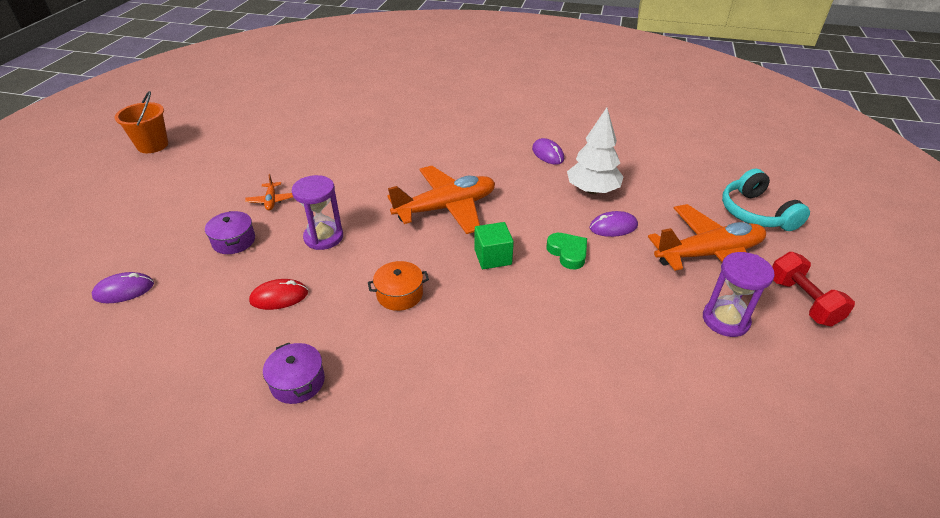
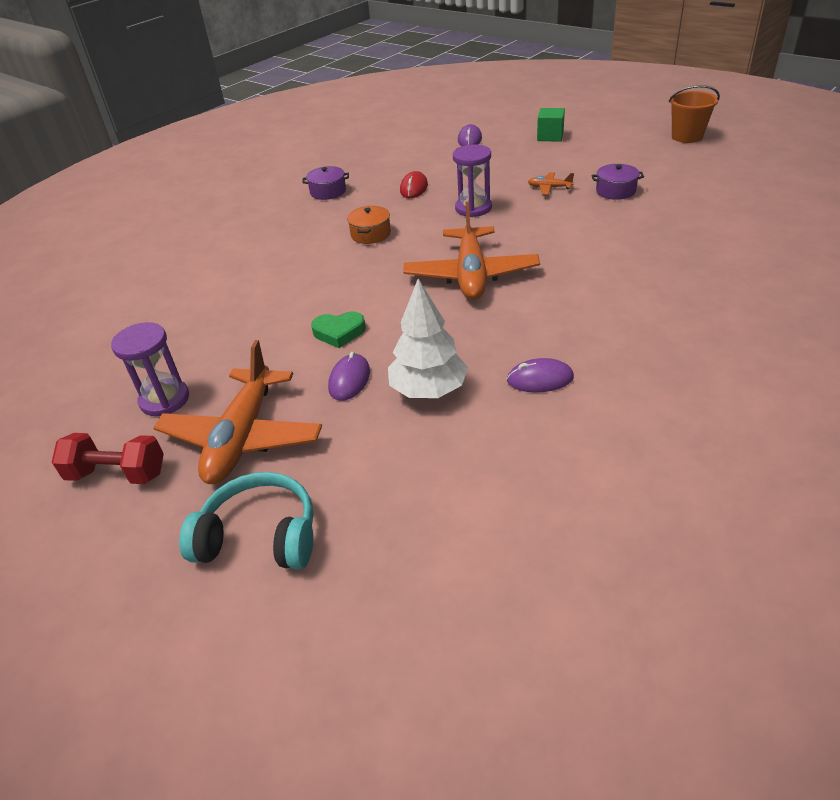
camera: 120 degrees right, 0 degrees up
purple pot [205,211,255,254] -> purple pot moved to [592,164,644,200]
green cube [474,222,514,269] -> green cube moved to [537,108,565,141]

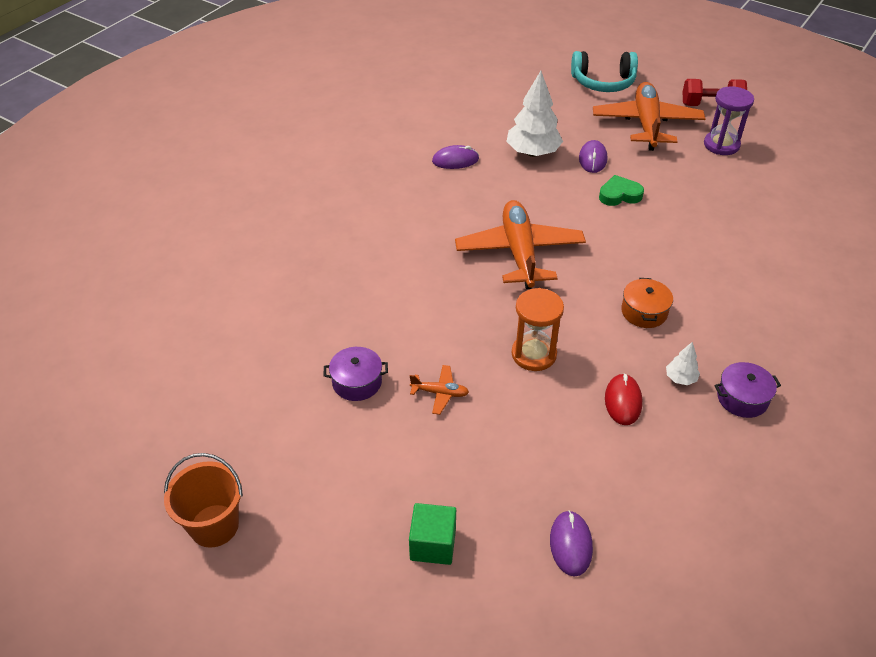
camera: 170 degrees right, 5 degrees up
purple hourglass [453,144,492,217] -> orange hourglass [511,288,564,371]
none -> white tree [666,342,700,385]

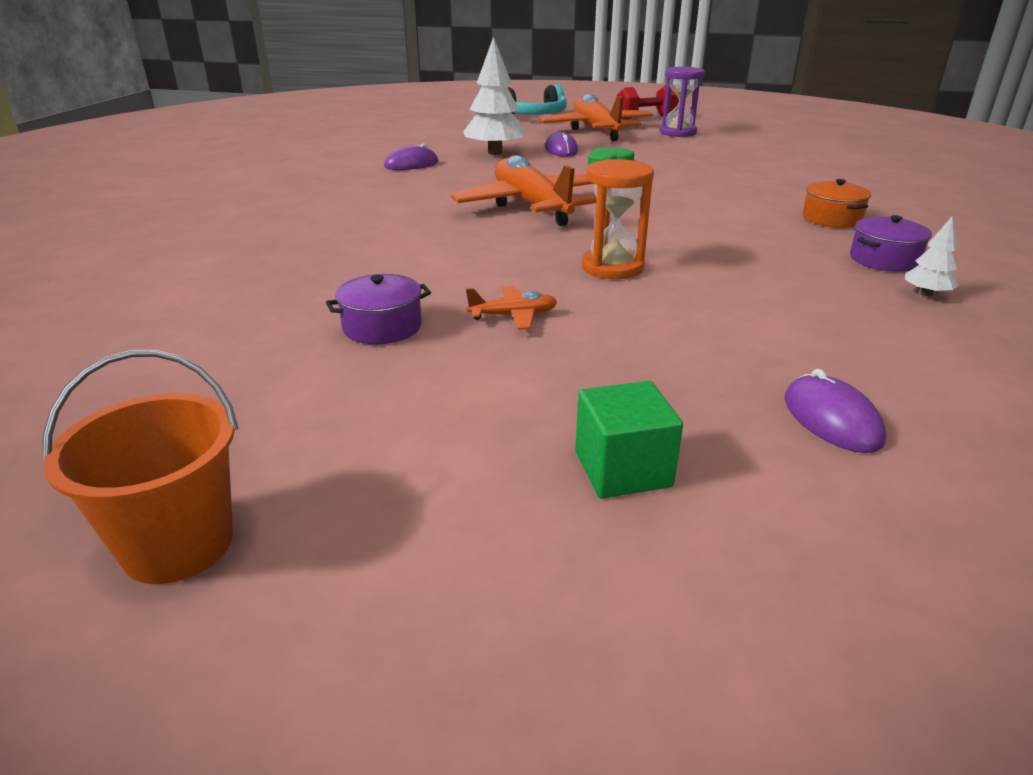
camera: 20 degrees left, 15 degrees down
red mouse [605,373,642,425] -> none
orange pot [621,278,673,328] -> orange pot moved to [802,179,871,228]
white tree [666,342,700,385] -> white tree moved to [905,216,959,297]

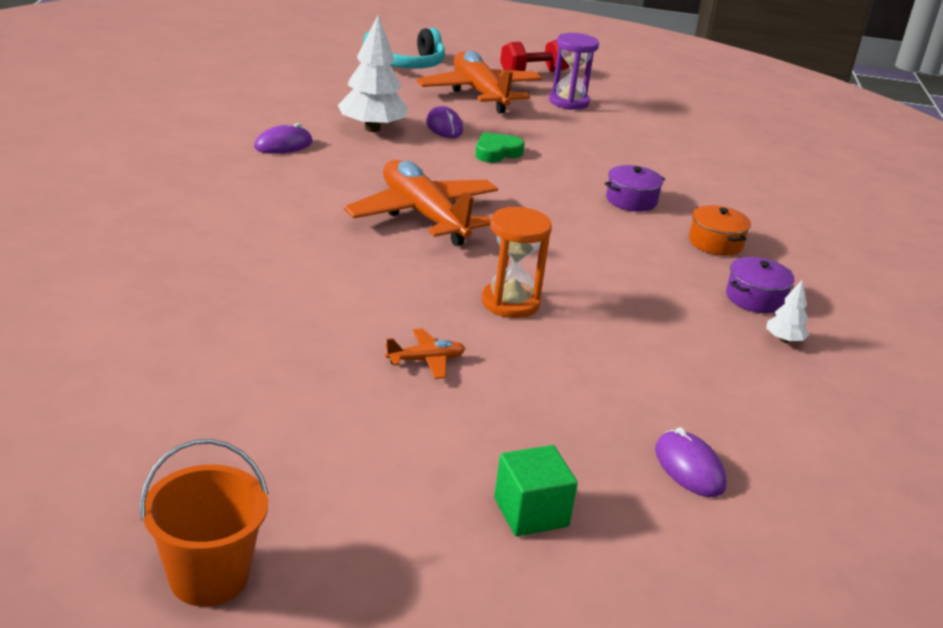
camera: 10 degrees left, 0 degrees up
purple pot [326,274,431,344] -> purple pot moved to [605,165,665,212]

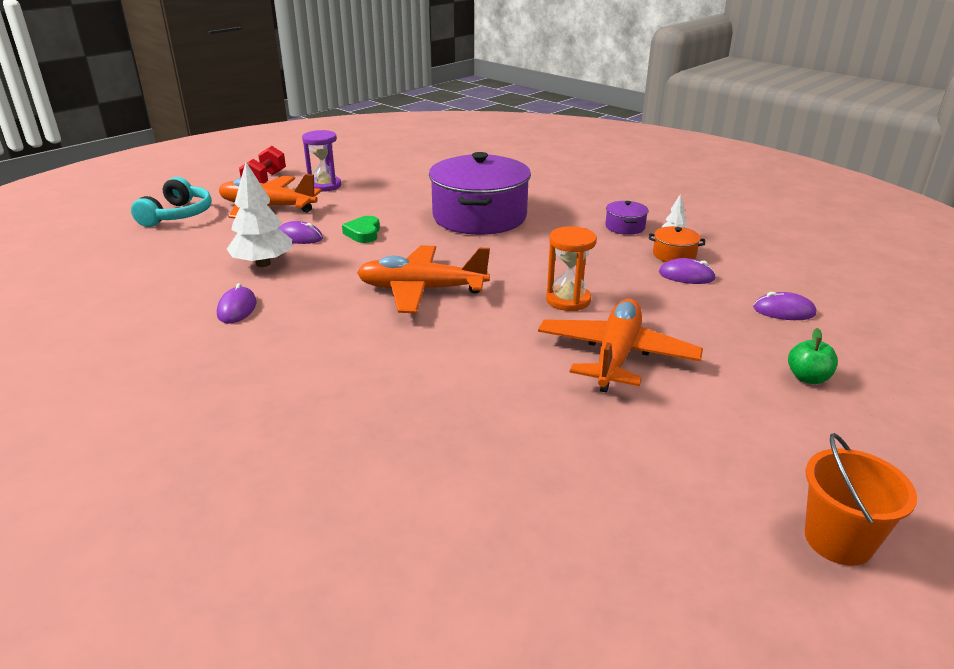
camera: 50 degrees left, 0 degrees up
orange plane [385,328,465,379] -> orange plane [538,299,703,393], size x2.39
green cube [494,445,578,536] -> green apple [788,328,838,384]
purple pot [605,165,665,212] -> purple pot [429,152,531,235], size x2.46
orange pot [689,205,751,256] -> orange pot moved to [649,226,705,262]
none -> purple mouse [659,258,716,284]

